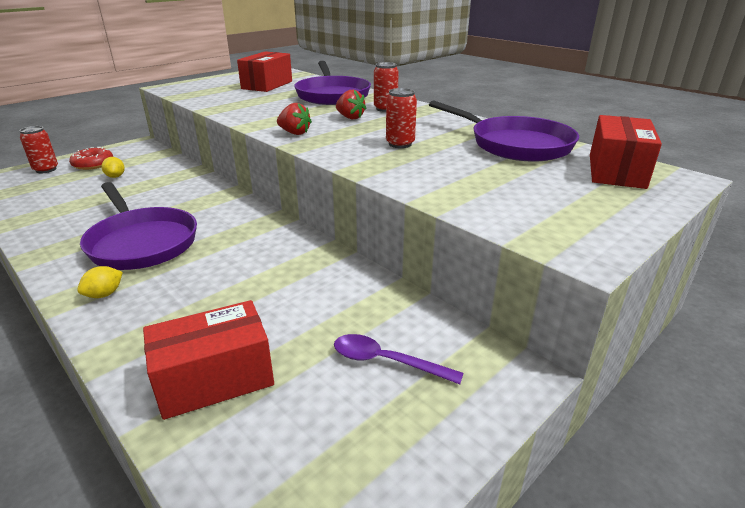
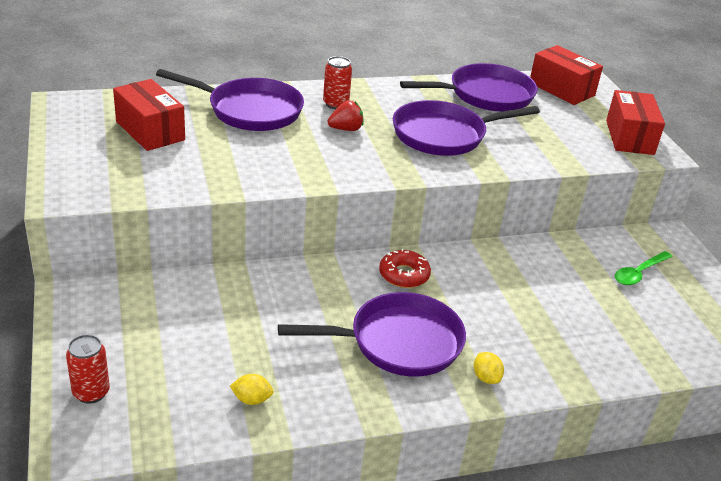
camera: 65 degrees left, 5 degrees up
red donut [69,147,113,170] -> red donut moved to [379,248,431,288]
yellow lemon [102,157,125,178] -> yellow lemon moved to [230,374,274,405]
red box [143,300,274,420] -> red box moved to [606,90,665,155]
red strawberry [277,103,312,135] -> none
purple spoon [334,334,464,384] -> green spoon [615,251,672,285]
red can [386,88,417,148] -> purple pan [393,100,540,156]

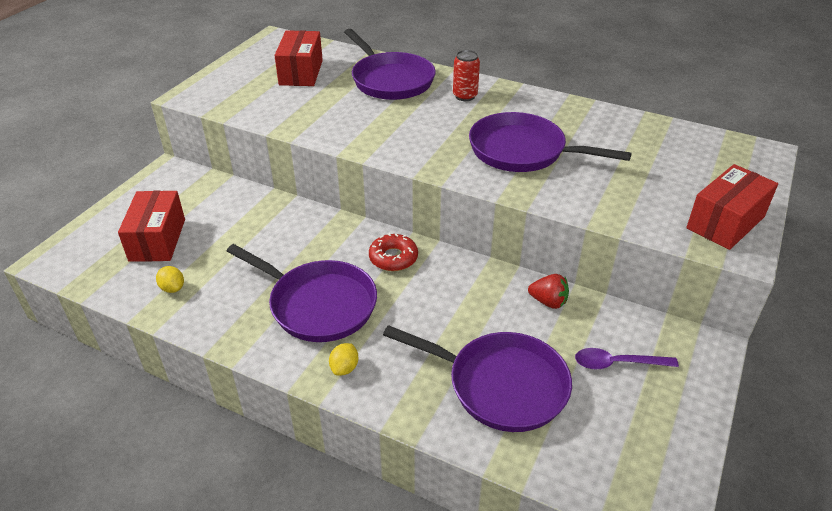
camera: 45 degrees right, 5 degrees up
red can [66,334,110,404] -> none
red strawberry [327,100,363,131] -> red strawberry moved to [528,274,569,309]
purple pan [400,63,538,112] -> purple pan moved to [383,325,572,432]
red box [530,45,603,105] -> red box moved to [118,191,185,262]
green spoon [615,251,672,285] -> purple spoon [575,348,679,369]

